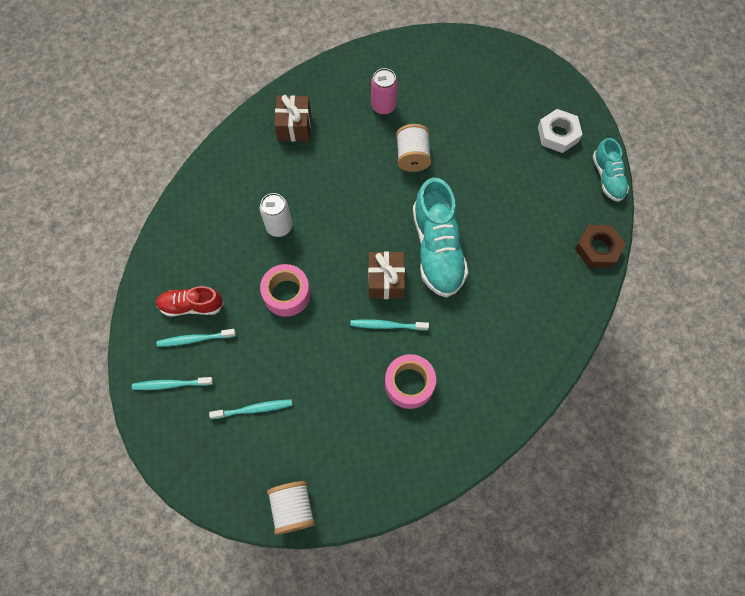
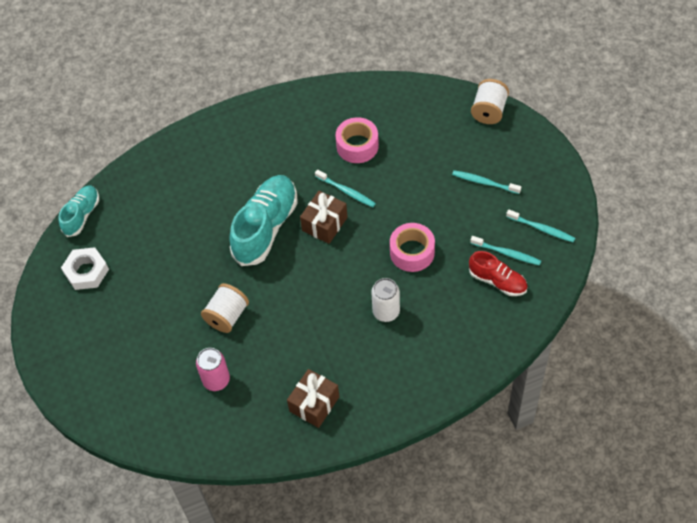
camera: 145 degrees left, 10 degrees down
brown nut [575,225,626,268] -> none

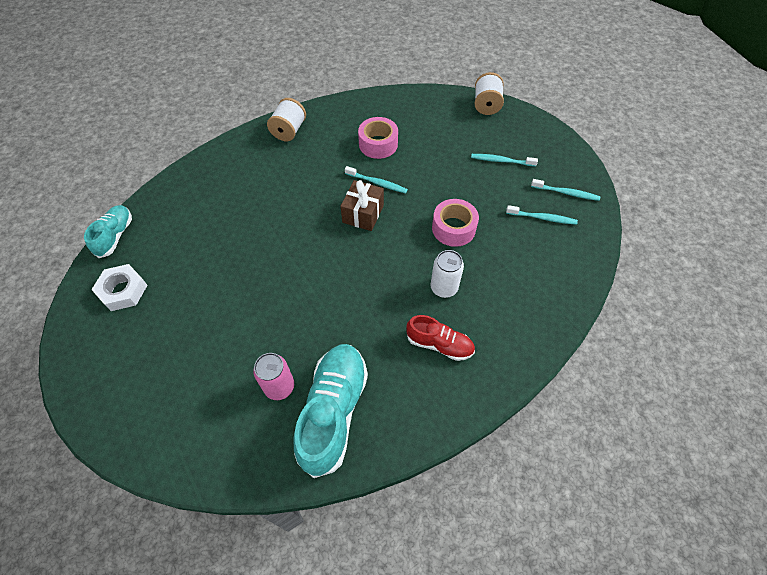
camera: 15 degrees left, 0 degrees up
white spool [201,283,249,333] -> white spool moved to [267,98,306,141]
turquoise shoe [229,175,298,266] -> turquoise shoe moved to [293,344,368,478]
brown gift [287,369,340,428] -> none
red shoe [469,251,528,296] -> red shoe moved to [406,315,475,361]

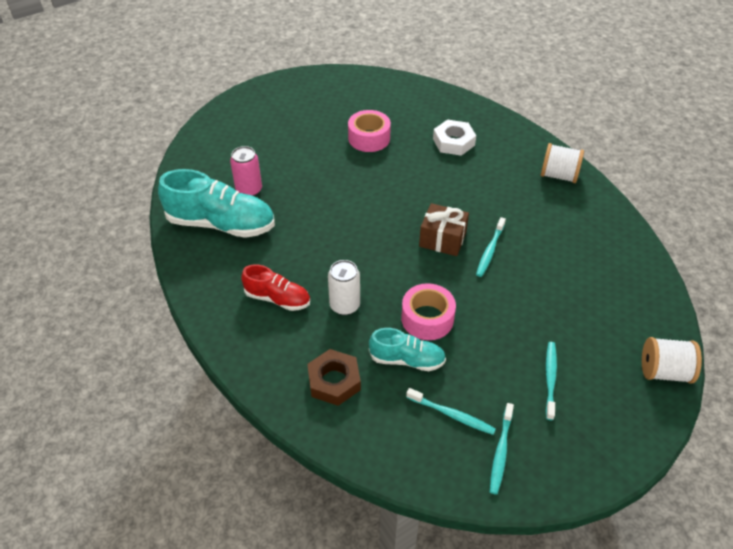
camera: 90 degrees right, 10 degrees down
turquoise shoe [84,205,132,258] -> turquoise shoe moved to [369,328,446,371]
white nut [91,264,148,311] -> white nut moved to [433,120,476,156]
pink tape [358,117,398,159] -> pink tape moved to [348,110,391,152]
red shoe [406,315,475,361] -> red shoe turned 90 degrees counterclockwise [241,265,310,311]
turquoise toothbrush [506,205,578,225] -> turquoise toothbrush turned 75 degrees counterclockwise [406,388,496,435]
none -> brown nut [307,349,361,406]

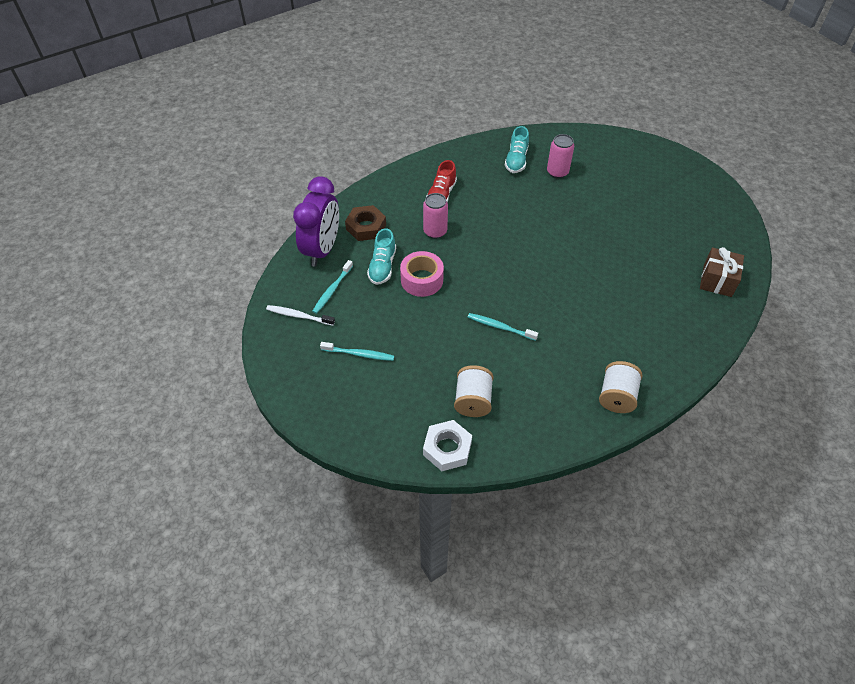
camera: 90 degrees right, 5 degrees up
turquoise shoe [158,169,275,238] -> turquoise shoe [505,126,529,173], size x0.57
white can [328,260,360,315] -> pink can [423,193,448,239]
pink tape [348,110,391,152] -> none
brown gift [419,203,469,256] -> brown gift moved to [700,247,744,297]
white nut [433,120,476,156] -> white nut moved to [423,420,472,471]
turquoise toothbrush [490,403,514,495] -> white toothbrush [266,305,335,326]
white spool [642,337,702,384] -> white spool moved to [454,365,494,417]
none -> purple clock [293,176,339,267]

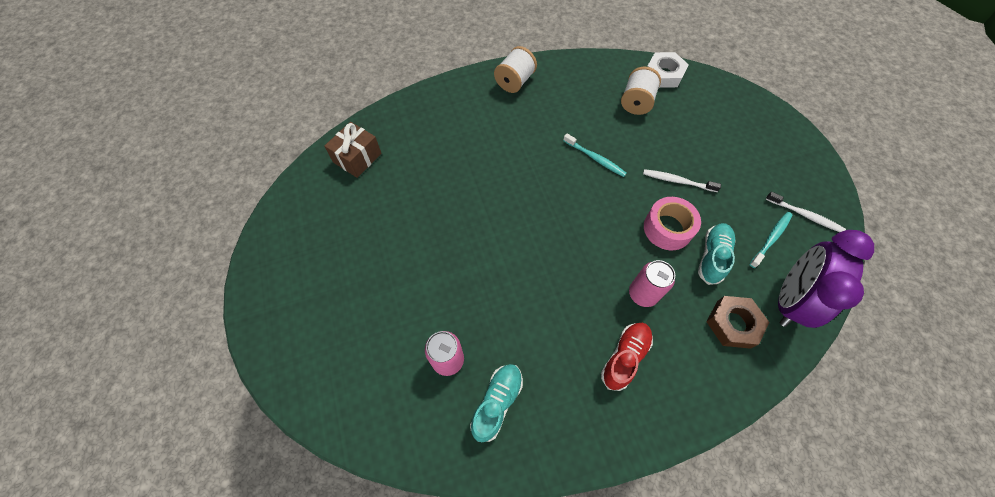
camera: 165 degrees left, 10 degrees up
turquoise toothbrush [320,342,394,361] -> none
none -> white toothbrush [643,169,721,192]

